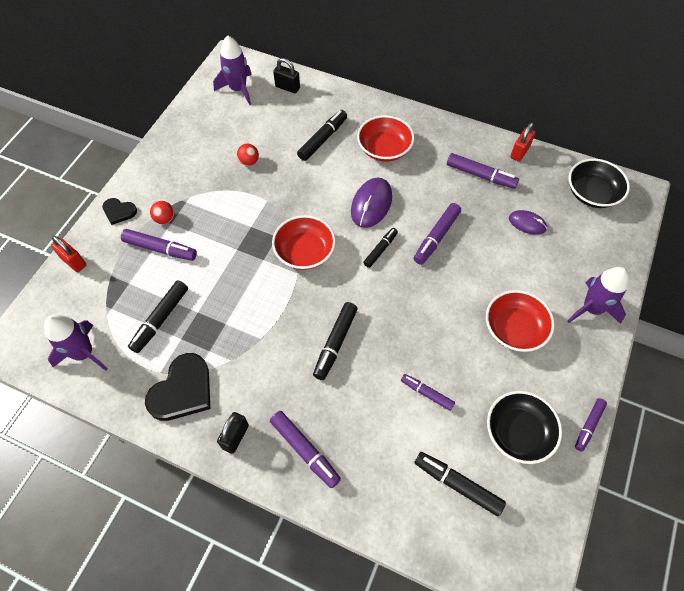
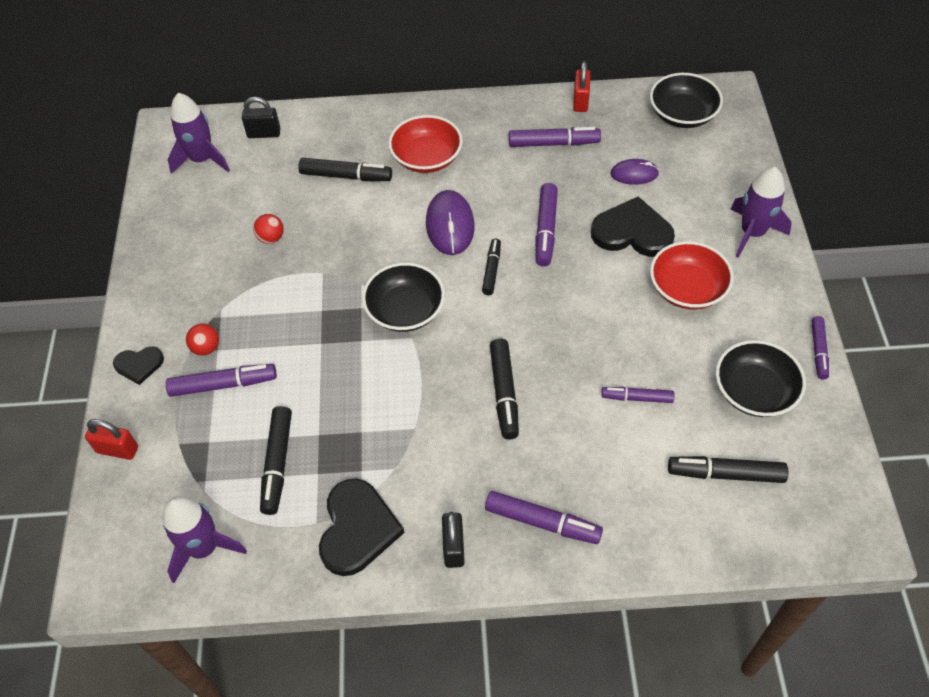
camera: 25 degrees left, 5 degrees down
red bowl [272,215,336,270] -> black bowl [362,263,445,332]
black marker [297,110,347,161] -> black marker turned 90 degrees clockwise [298,158,392,181]
none -> black heart [591,196,675,257]

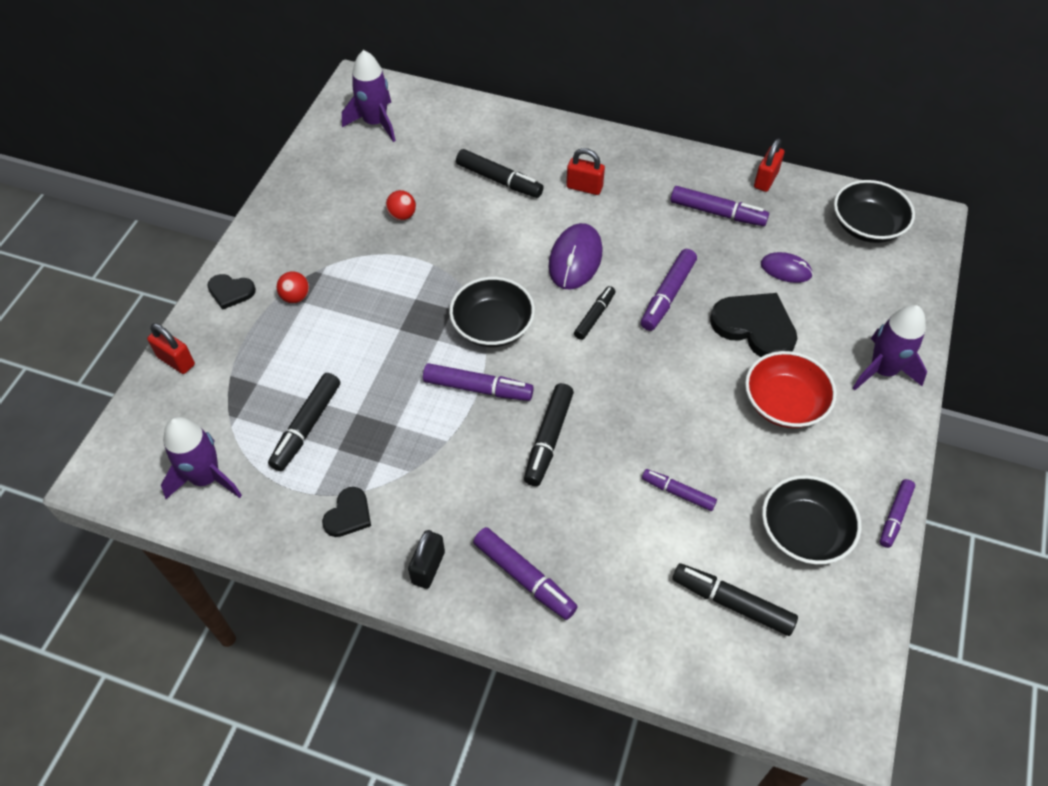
camera: 20 degrees right, 0 degrees up
purple marker [166,364,277,397] -> purple marker moved to [423,363,534,401]
black padlock [242,97,280,138] -> none
black heart [319,478,404,576] -> black heart [322,487,371,537], size x0.55
red bowl [388,115,463,173] -> red padlock [566,148,605,195]

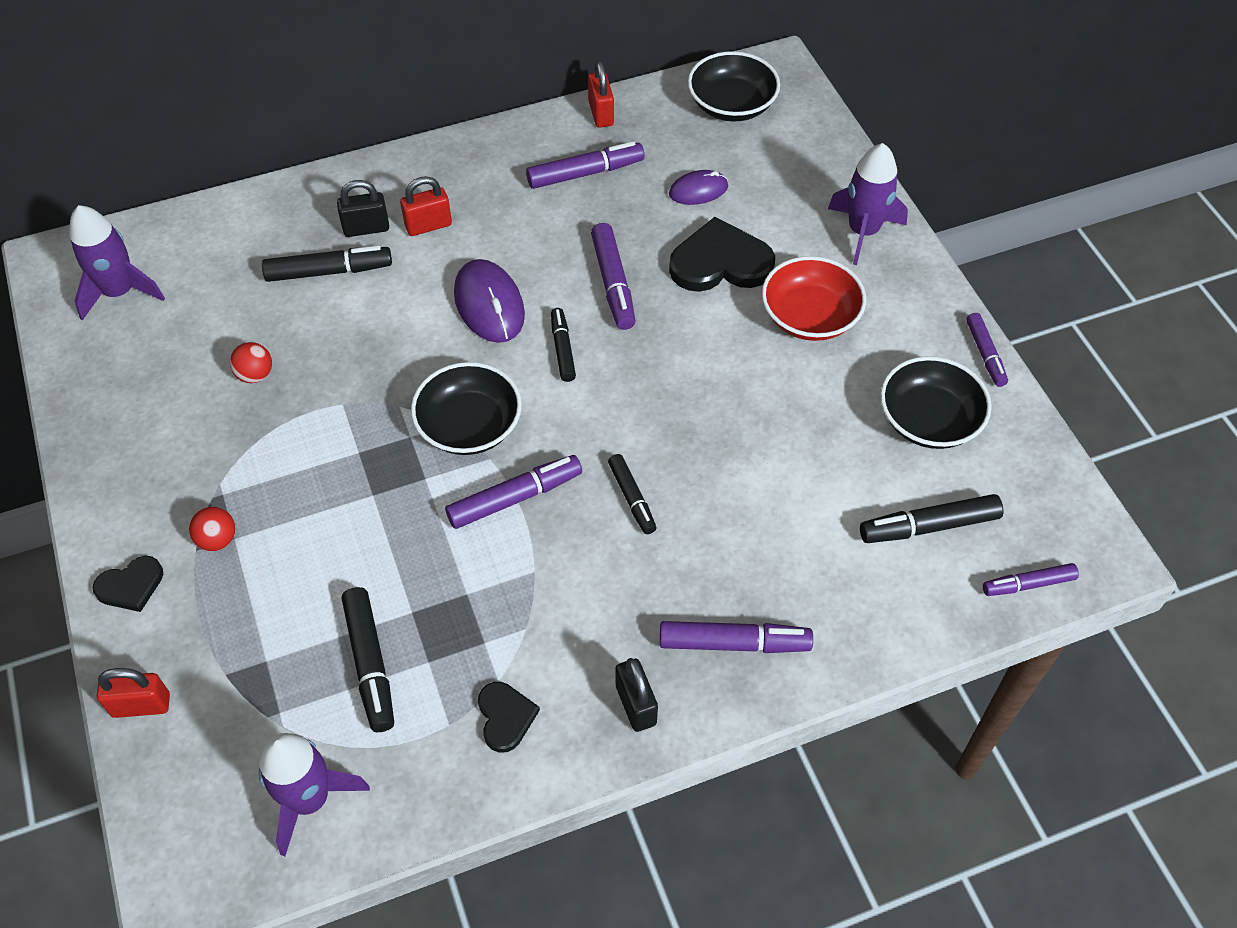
camera: 40 degrees left, 0 degrees up
black marker [524,383,574,486] -> black marker [608,454,656,534], size x0.65
purple marker [642,469,717,511] -> purple marker moved to [983,563,1079,596]
none -> black padlock [337,180,389,237]

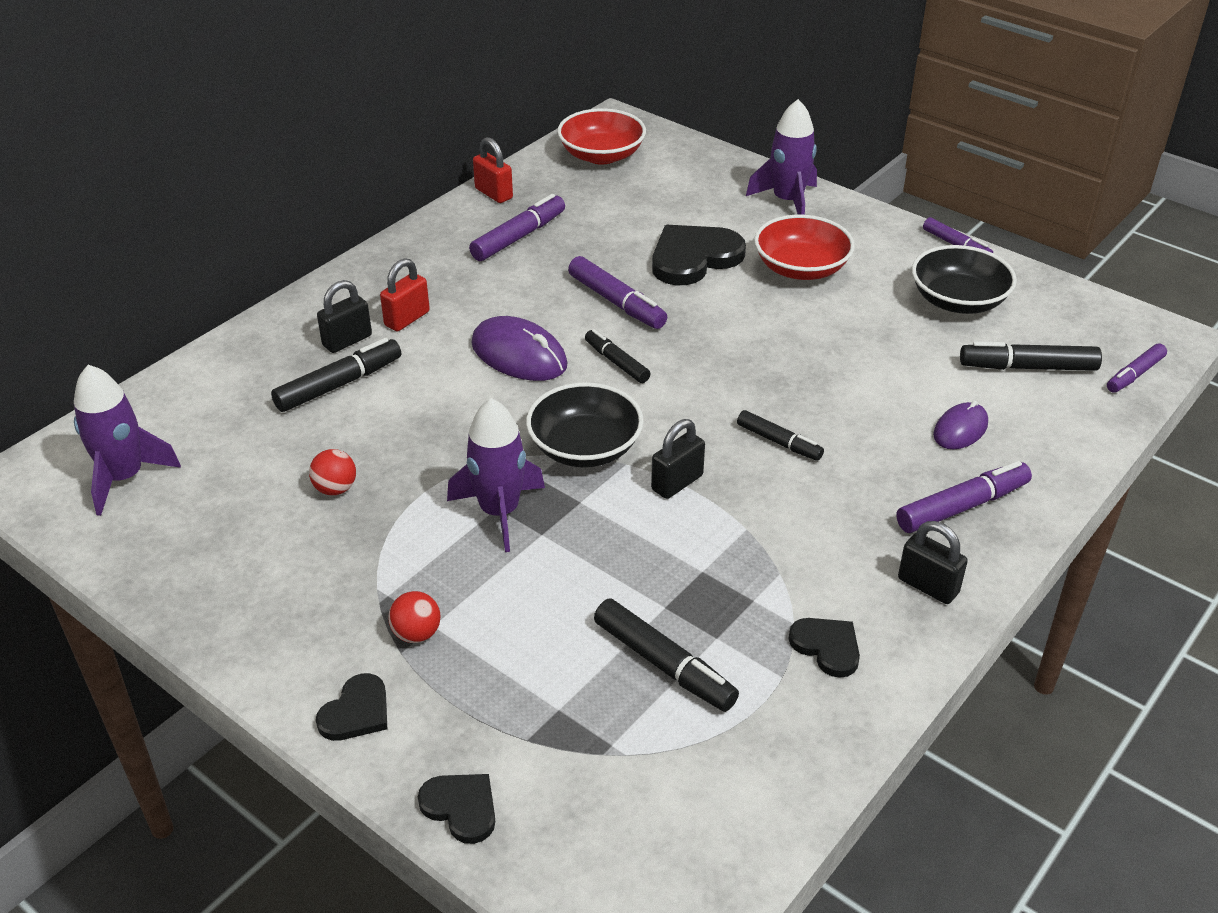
camera: 30 degrees left, 15 degrees down
red padlock [97,668,170,718] -> black heart [418,774,495,844]
purple rocket [259,733,370,856] -> purple rocket moved to [447,398,545,552]
purple marker [445,455,582,529] -> black padlock [651,419,705,499]
purple mouse [669,170,728,205] -> purple mouse moved to [933,401,988,449]
black bowl [688,51,780,121] -> red bowl [557,108,646,165]
black marker [860,494,1004,543] -> black marker turned 45 degrees clockwise [960,341,1102,371]

